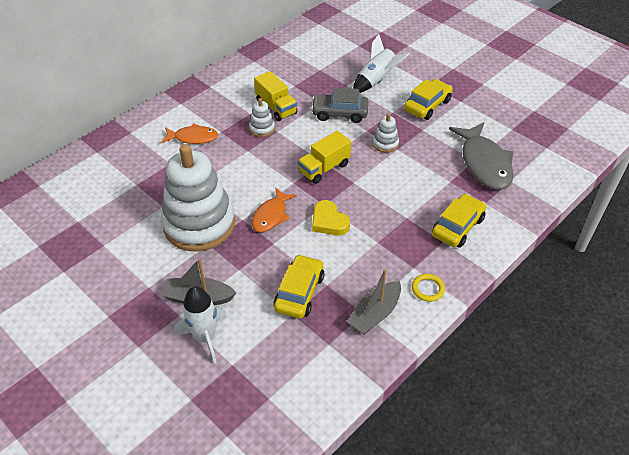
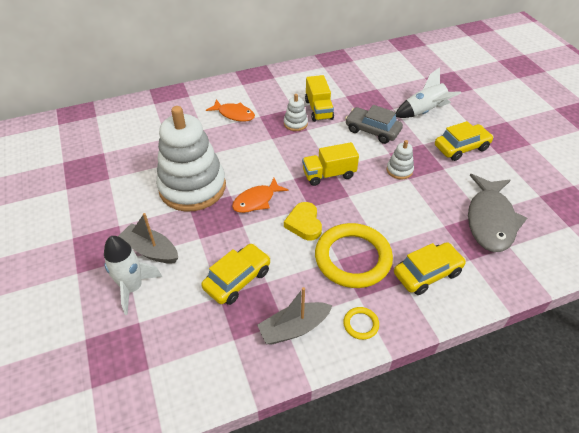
camera: 25 degrees right, 0 degrees up
none -> yellow ring [315,223,393,288]

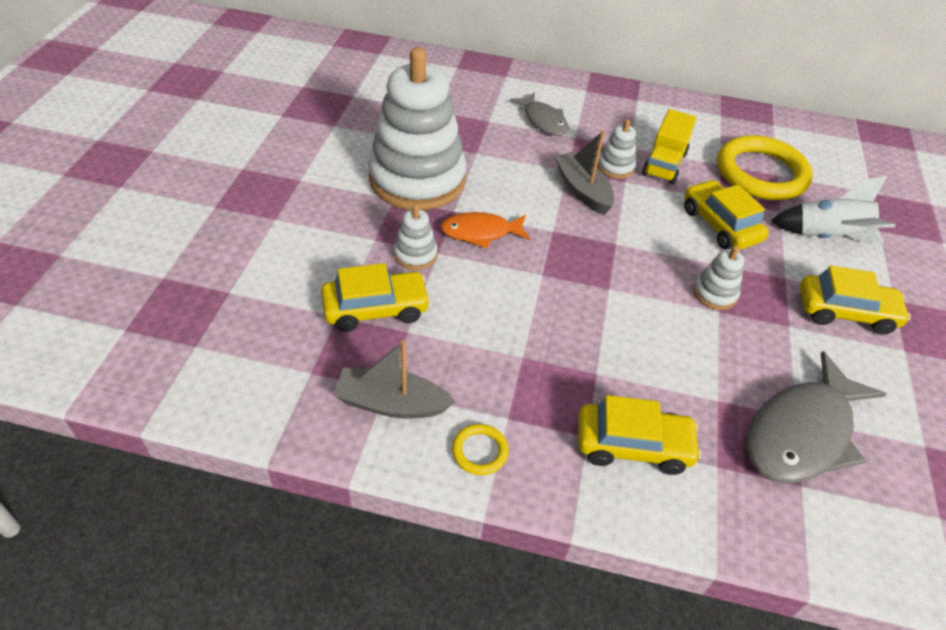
camera: 30 degrees right, 0 degrees up
white rocket [104,236,162,315] -> none
grey boat [118,213,178,264] -> grey boat moved to [555,130,614,215]
orange fish [206,99,255,122] -> grey fish [510,92,569,136]
yellow heart [284,202,322,240] -> none
yellow truck [302,142,359,186] -> none
yellow ring [315,223,393,288] -> yellow ring moved to [717,135,813,200]
grey car [345,105,403,144] -> yellow car [684,180,769,250]
none -> white stacking toy [394,205,438,270]

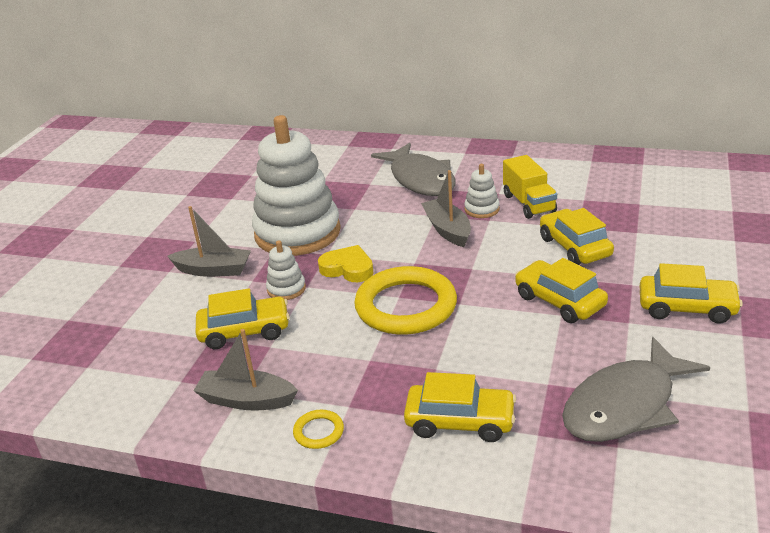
camera: 10 degrees right, 15 degrees down
orange fish [440,212,530,248] -> yellow heart [318,245,373,282]
grey fish [510,92,569,136] -> grey fish [371,143,456,196], size x1.69
yellow truck [642,109,697,184] -> yellow truck turned 45 degrees counterclockwise [503,155,557,219]
white stacking toy [693,246,744,310] -> yellow car [515,258,608,323]
yellow ring [717,135,813,200] -> yellow ring moved to [354,266,457,335]
white rocket [771,176,895,243] -> none
none -> grey boat [167,206,251,277]

